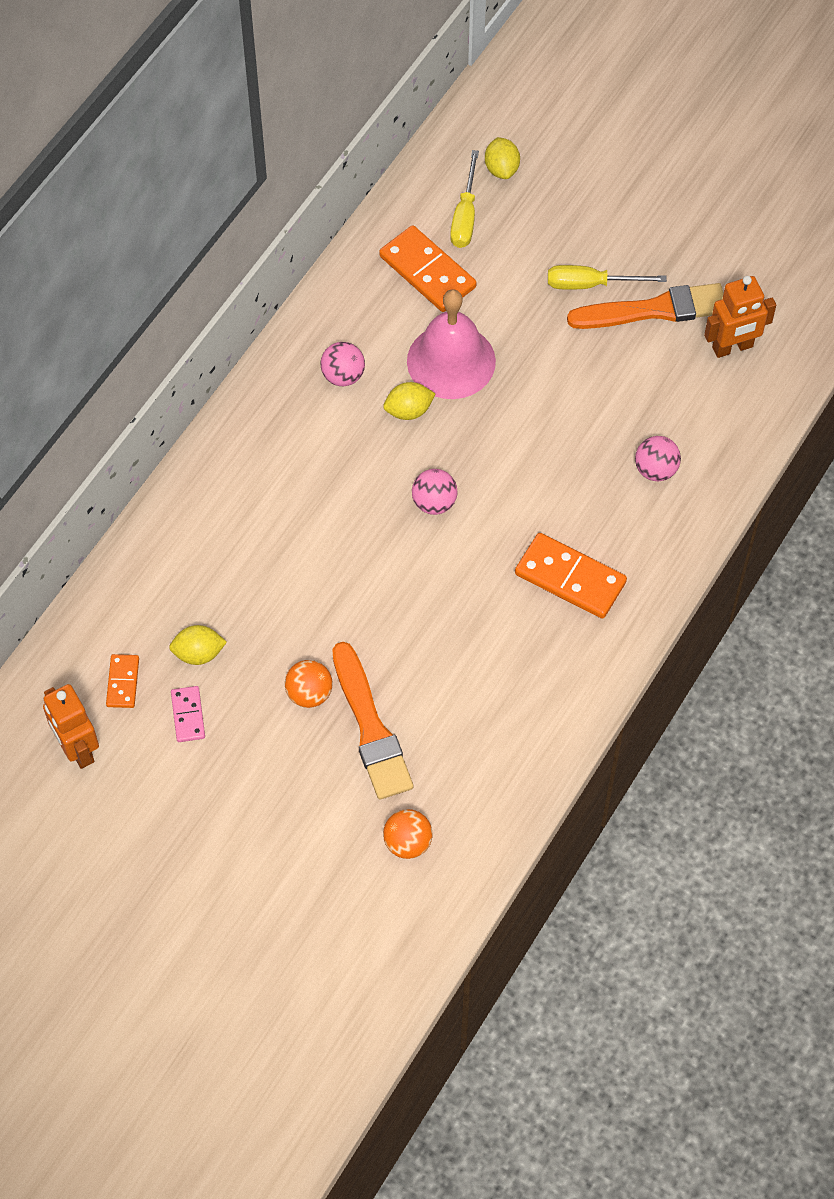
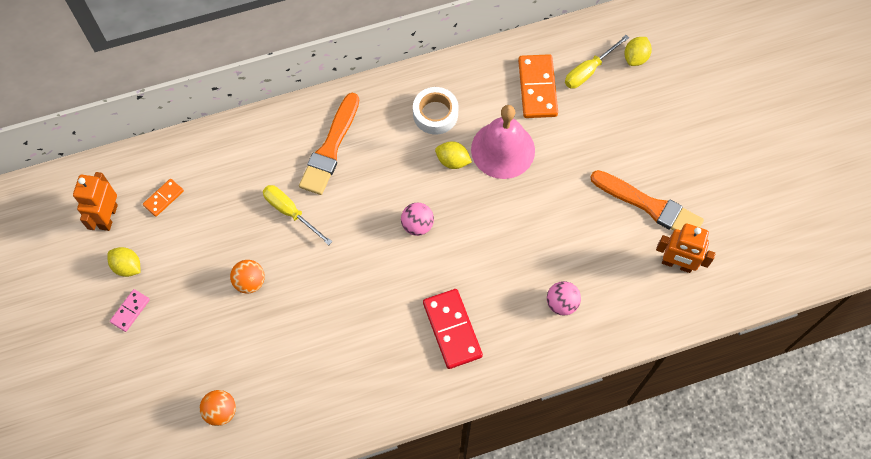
camera: 40 degrees right, 5 degrees up
yellow lemon [169,625,227,665] -> yellow lemon moved to [107,247,140,277]
pink domino [171,686,205,742] -> pink domino moved to [110,289,150,332]
pink ball [320,342,365,386] -> white tape [413,87,458,134]
orange brush [332,642,413,800] -> orange brush moved to [299,93,359,195]
orange domino [515,533,627,619] -> red domino [423,289,483,369]
yellow screwdriver [548,265,667,290] -> yellow screwdriver moved to [263,185,332,245]

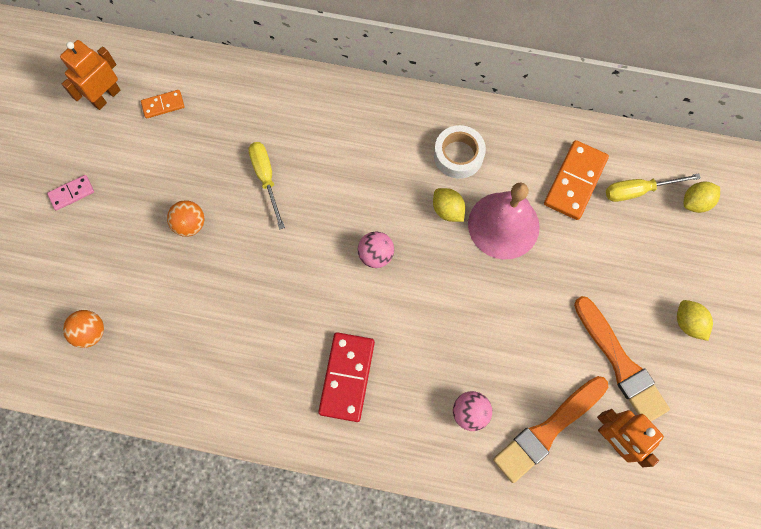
camera: 30 degrees right, 5 degrees up
yellow lemon [107,247,140,277] -> yellow lemon moved to [677,300,713,341]
orange brush [299,93,359,195] -> orange brush moved to [493,376,608,483]

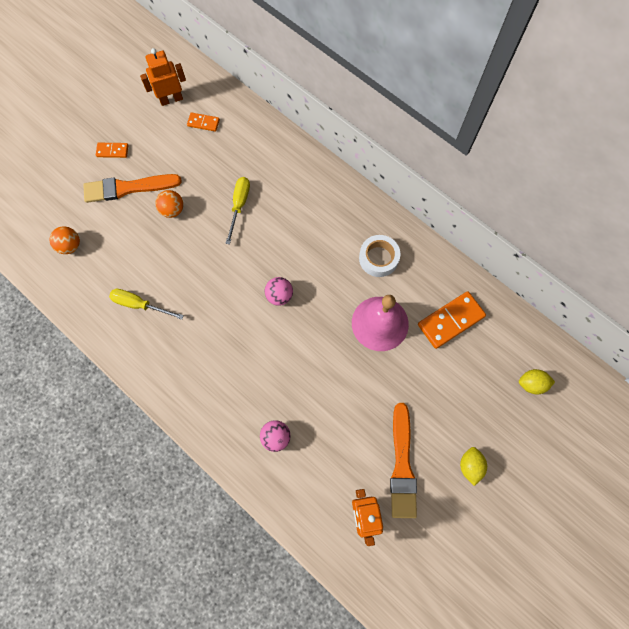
camera: 30 degrees right, 0 degrees up
pink domino [47,175,94,211] -> orange domino [96,143,128,158]
red domino [318,332,375,422] -> none
yellow lemon [433,188,465,222] -> none
orange brush [493,376,608,483] -> orange brush moved to [83,174,182,203]
yellow screwdriver [606,173,701,202] -> yellow screwdriver moved to [109,289,184,319]

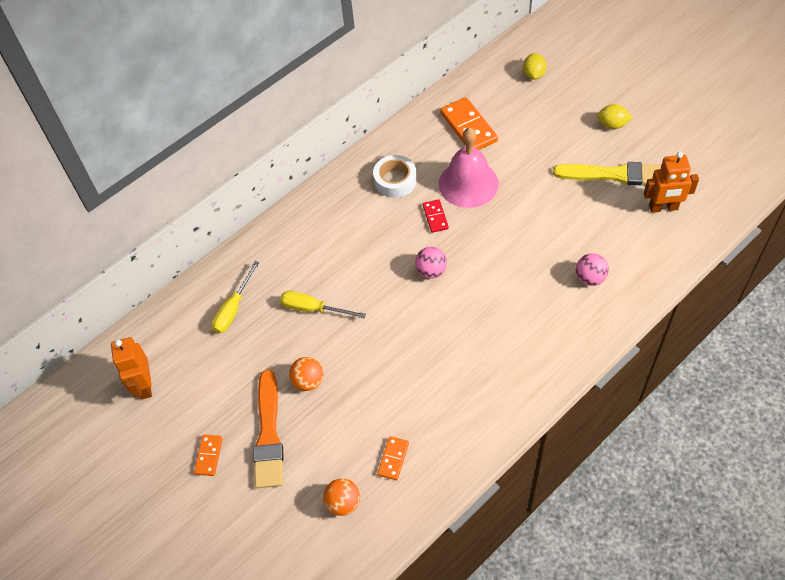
camera: 80 degrees left, 15 degrees down
yellow screwdriver [109,289,184,319] -> yellow screwdriver moved to [211,261,260,333]
orange domino [187,112,220,132] -> orange domino moved to [377,436,409,480]
orange brush [390,403,417,518] -> yellow brush [553,162,661,185]
none -> red domino [423,199,449,233]

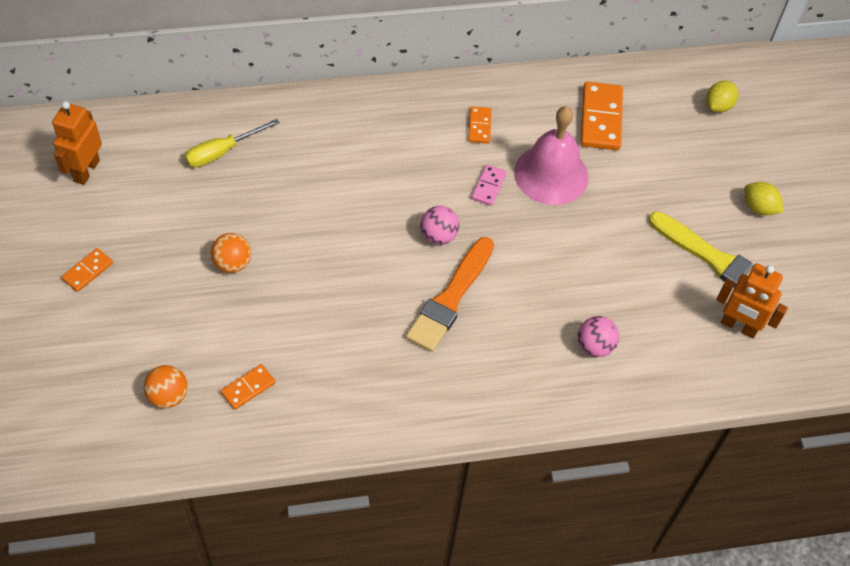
camera: 25 degrees right, 0 degrees up
orange brush [253,370,283,488] -> orange brush moved to [406,237,494,352]
yellow screwdriver [280,291,366,318] -> none
white tape [373,155,417,198] -> orange domino [468,106,492,144]
red domino [423,199,449,233] -> pink domino [472,165,507,206]

